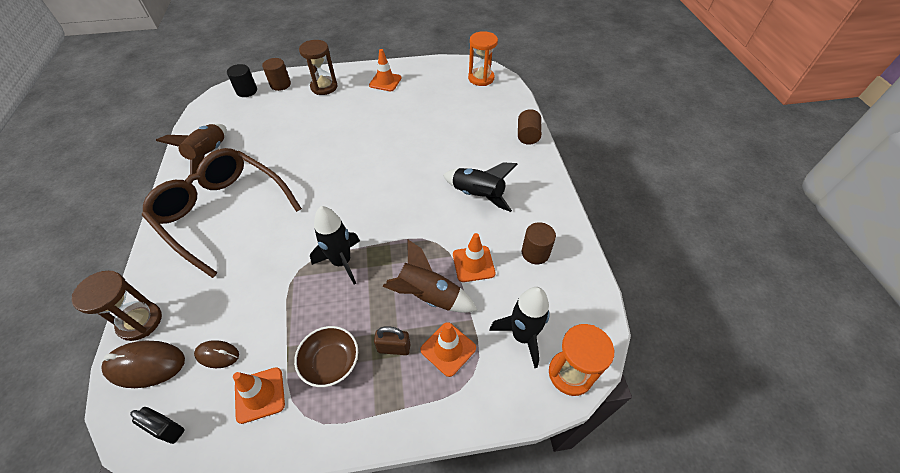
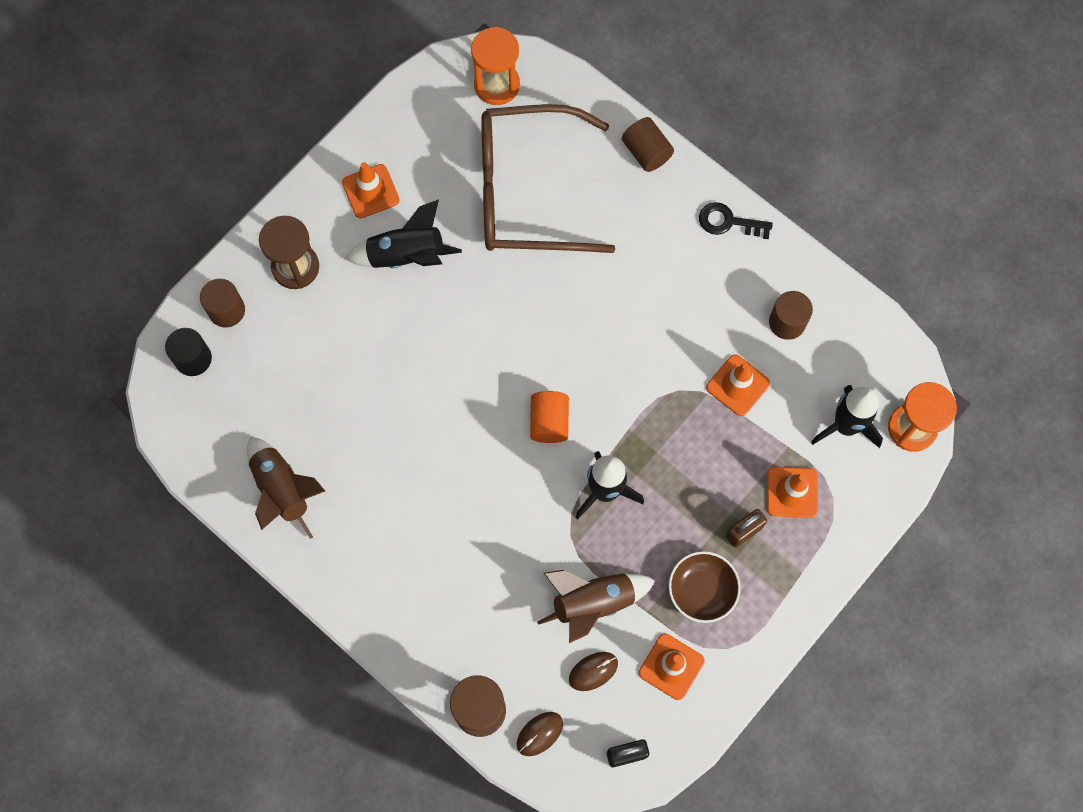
camera: 40 degrees left, 20 degrees up
brown mouse [101,341,185,388] -> brown mouse [517,712,563,756], size x0.59
brown glasses [142,148,302,278] -> brown glasses moved to [481,104,615,253]
brown rocket [382,239,478,313] -> brown rocket moved to [537,570,656,643]
black rocket [443,163,517,212] -> black rocket moved to [344,200,462,268]
none -> orange cylinder [530,391,569,443]
none -> black key [699,202,773,239]

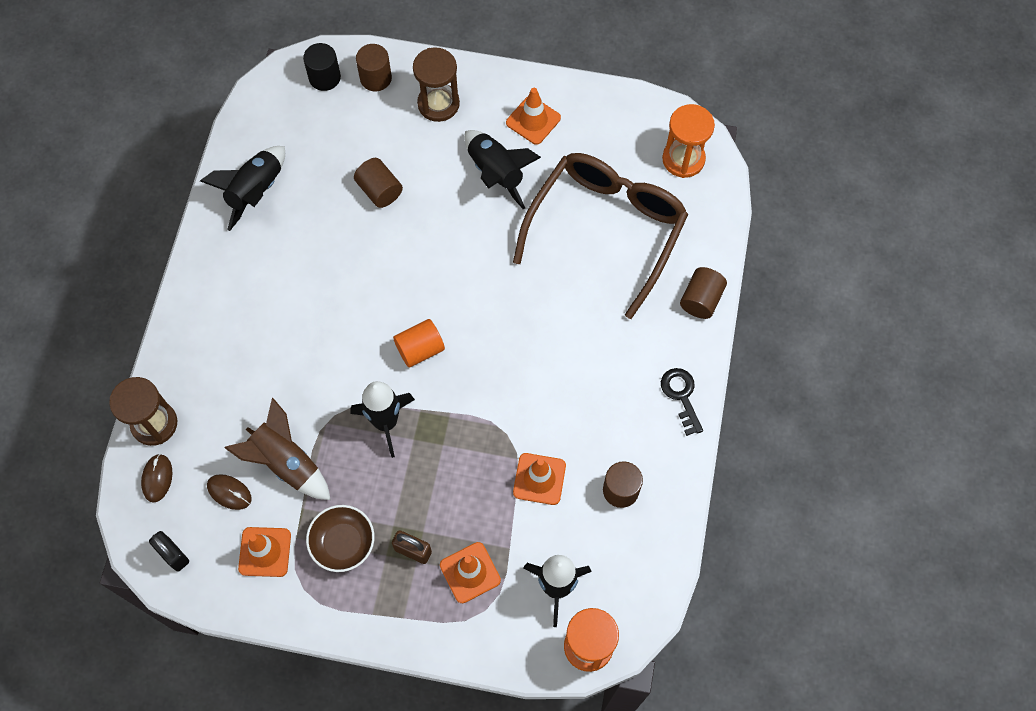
camera: 60 degrees right, 5 degrees down
brown rocket [247,437,325,539] -> black rocket [200,146,285,231]
brown glasses [481,104,615,253] -> brown glasses turned 60 degrees clockwise [513,153,688,319]
brown mouse [517,712,563,756] -> brown mouse turned 75 degrees clockwise [141,454,172,502]
none -> brown cylinder [354,158,403,208]

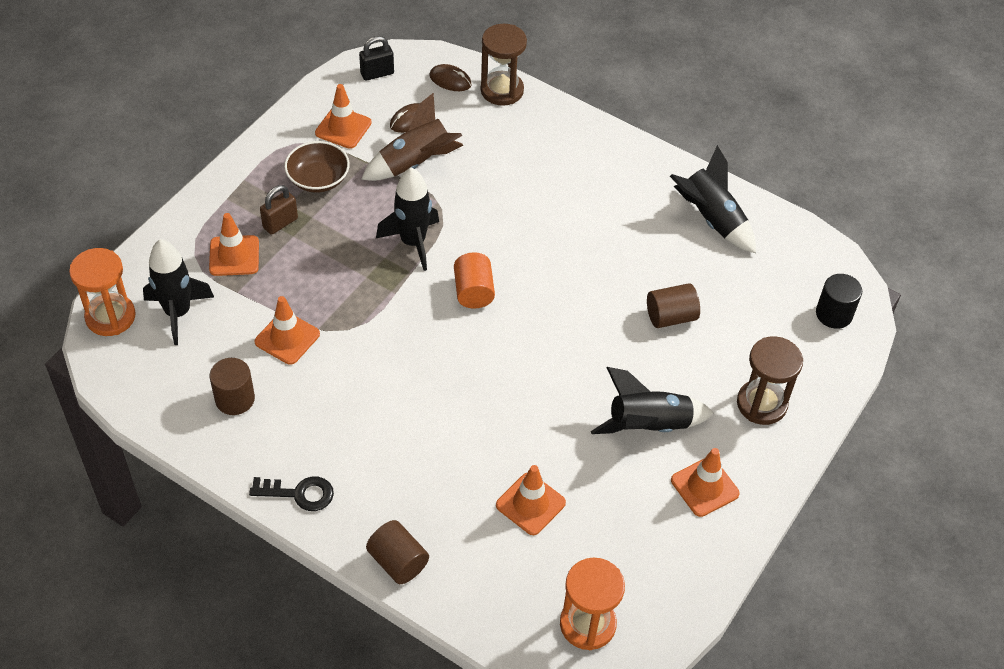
camera: 110 degrees right, 15 degrees down
brown cylinder [356,44,392,91] -> none
brown glasses [513,153,688,319] -> orange traffic cone [496,465,566,535]

